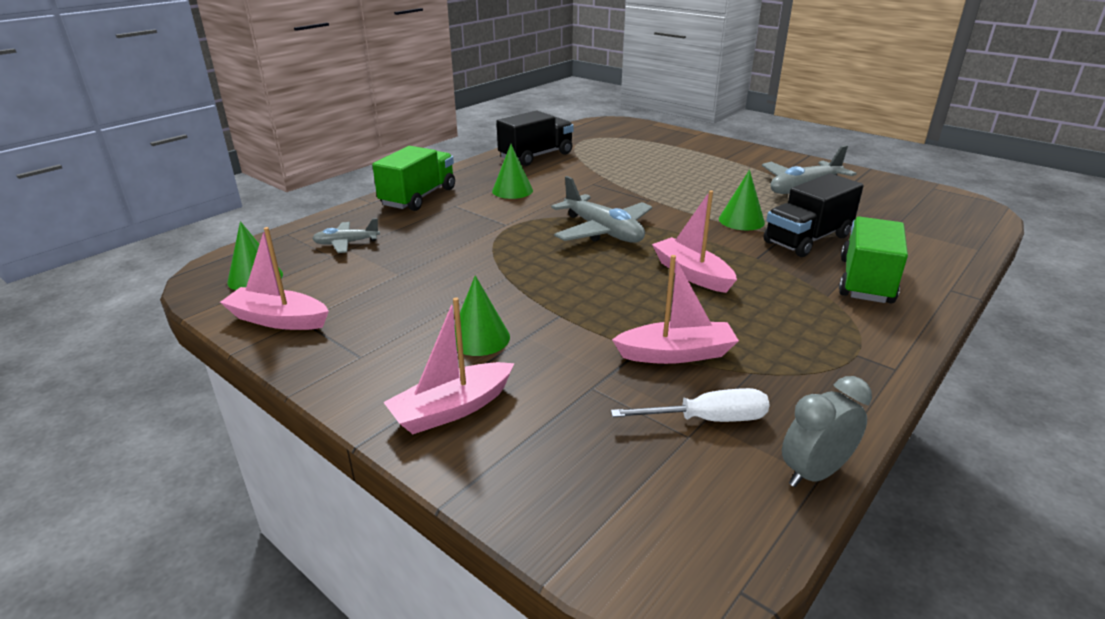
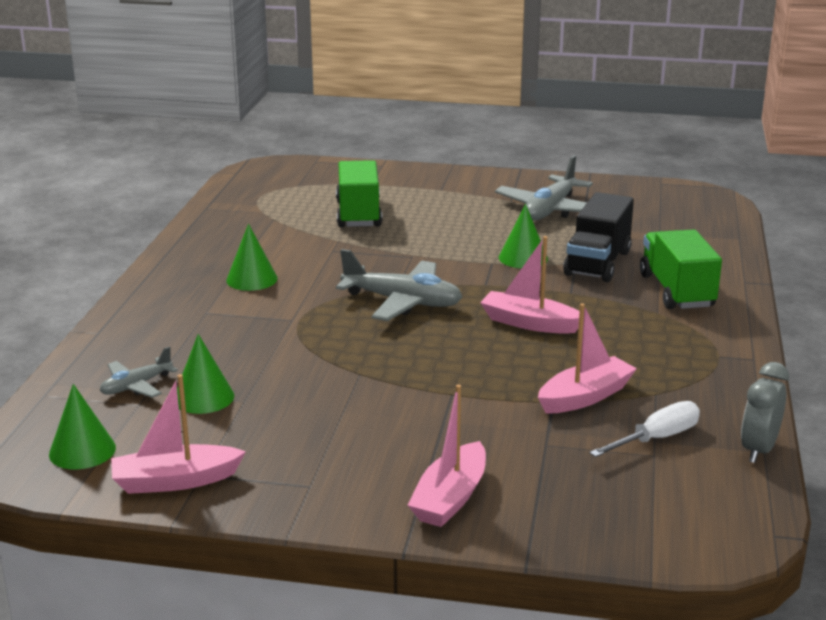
camera: 30 degrees left, 5 degrees down
green truck [372,146,455,211] -> green truck moved to [336,160,382,227]
green cone [455,275,510,356] -> green cone moved to [177,334,234,414]
black truck [496,111,574,166] -> none

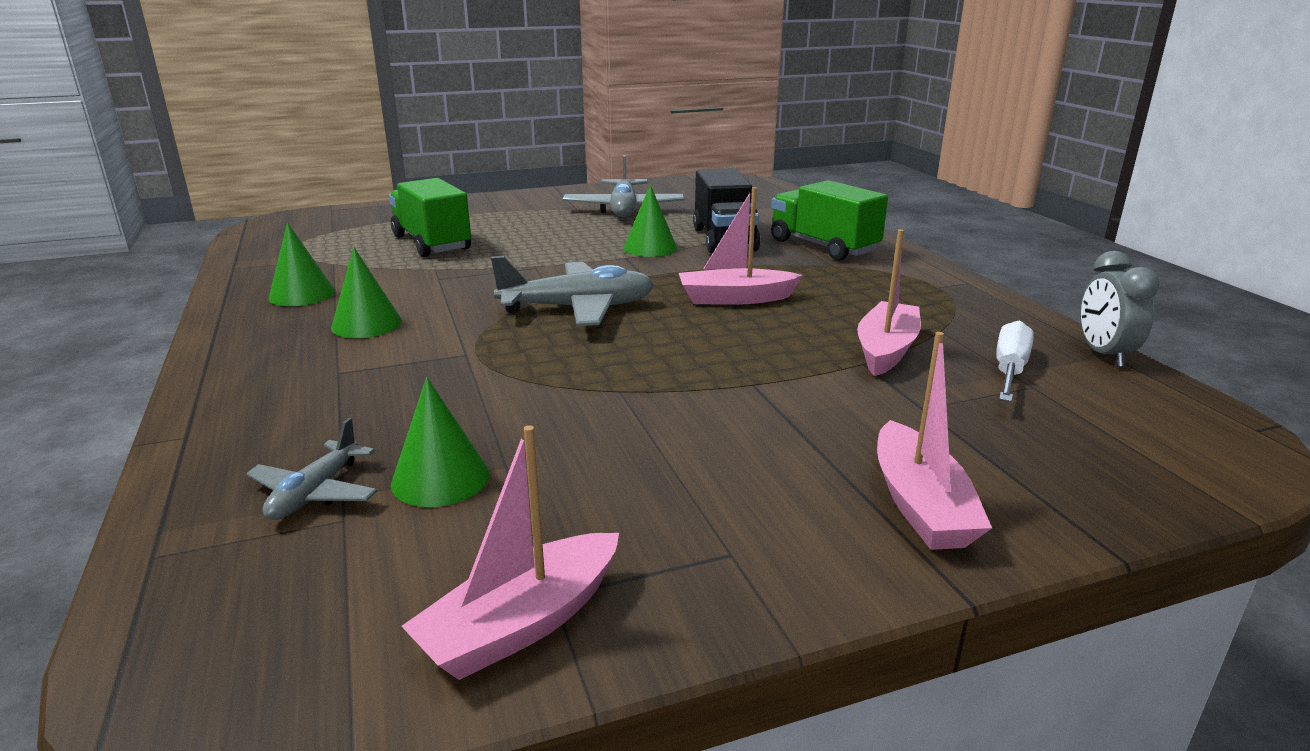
camera: 30 degrees left, 0 degrees up
green cone [49,384,116,469] -> green cone moved to [268,222,335,306]

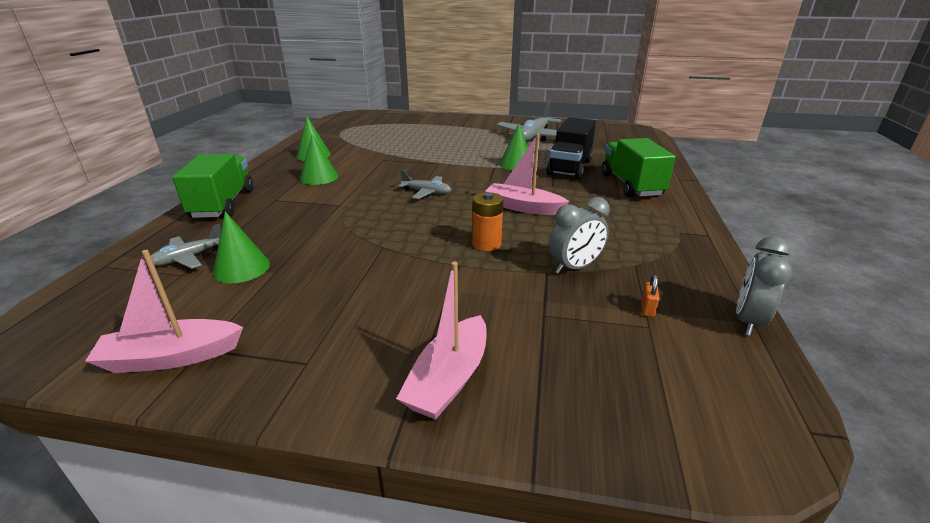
camera: 30 degrees right, 5 degrees up
green truck [389,178,471,257] -> green truck moved to [173,154,253,218]
grey plane [491,256,654,326] -> grey plane [398,170,451,199], size x0.56
pink boat [857,229,921,376] -> grey clock [549,197,610,274]
white screwdriver [996,320,1034,402] -> orange padlock [641,274,659,317]
none -> orange battery [472,192,503,251]

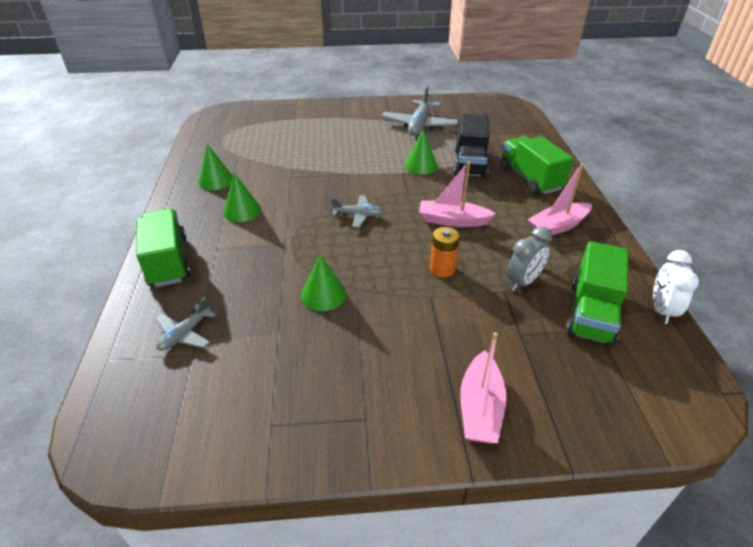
camera: 15 degrees left, 10 degrees up
pink boat [85,250,243,373] -> pink boat moved to [527,163,592,235]
green cone [213,211,270,283] -> green cone moved to [301,254,346,311]
orange padlock [641,274,659,317] -> green truck [566,241,628,346]
grey clock [736,236,792,336] -> white clock [653,250,699,324]

